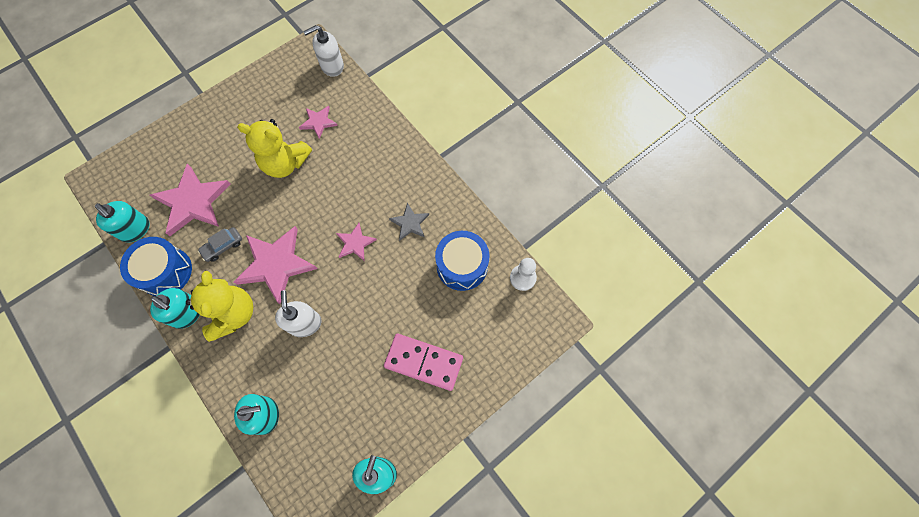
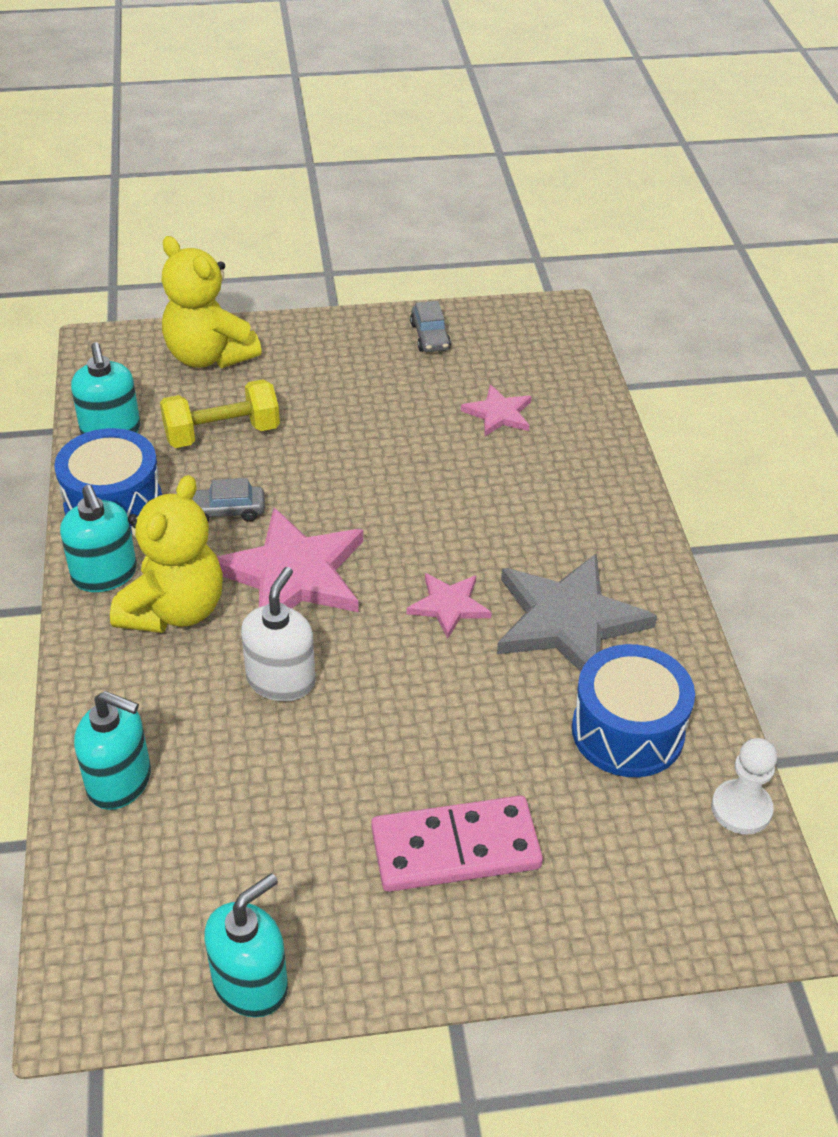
camera: 30 degrees right, 25 degrees down
pink star [150,164,230,236] -> yellow dumbbell [160,379,280,448]
yellow teddy bear [237,119,312,178] -> yellow teddy bear moved to [162,236,262,368]
white soap dispenser [303,25,344,77] -> none
pink domino [384,334,463,391] -> pink domino turned 60 degrees counterclockwise [371,796,543,892]
grey star [389,203,429,241] -> grey star [497,553,657,672], size x1.93
none -> grey car [410,301,451,352]

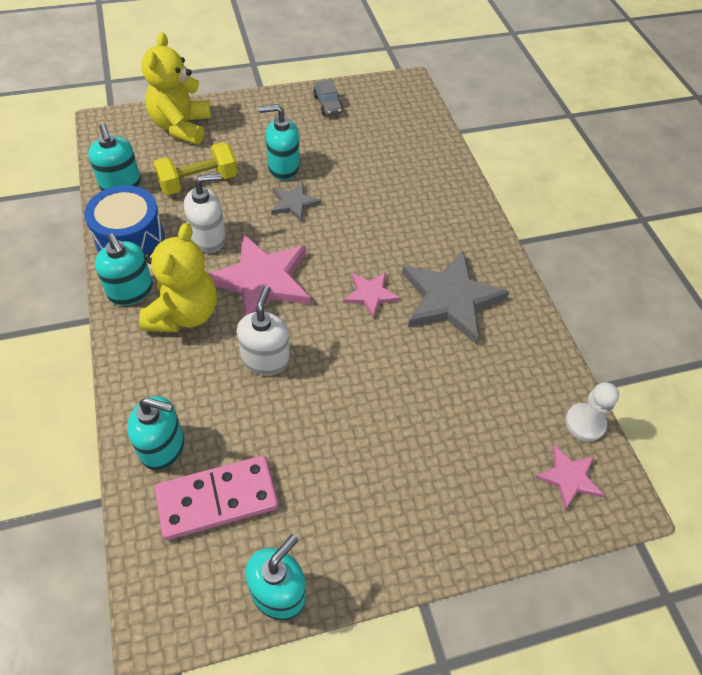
camera: 10 degrees left, 10 degrees up
yellow teddy bear [162,236,262,368] -> yellow teddy bear turned 60 degrees clockwise [141,32,211,145]
grey car [192,478,265,522] -> white soap dispenser [184,174,226,253]
pink domino [371,796,543,892] -> pink domino moved to [154,456,278,540]
pink star [461,385,532,437] -> pink star moved to [535,445,604,510]
blue drum [572,644,695,777] -> none
none -> turquoise soap dispenser [259,104,300,180]
none -> grey star [271,182,321,222]

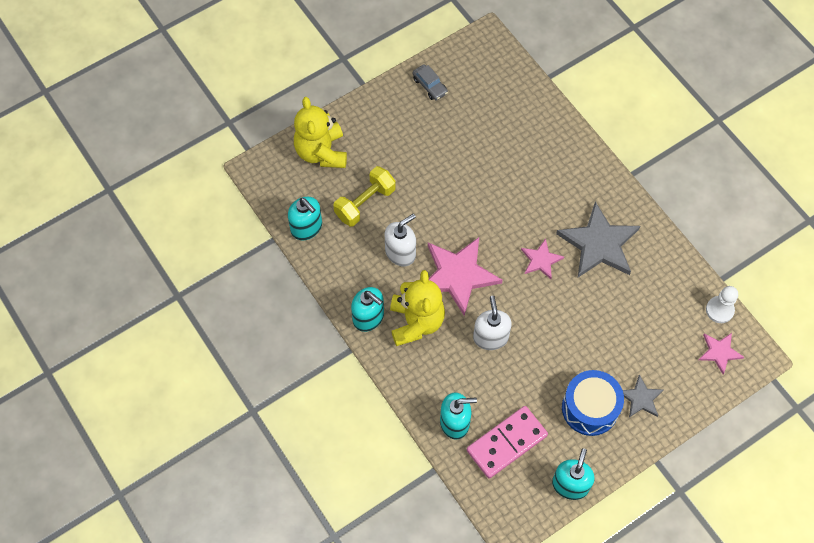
camera: 15 degrees left, 10 degrees up
blue drum [84,185,165,255] -> blue drum moved to [562,370,624,436]
turquoise soap dispenser [259,104,300,180] -> none
grey star [271,182,321,222] -> grey star moved to [623,374,664,418]

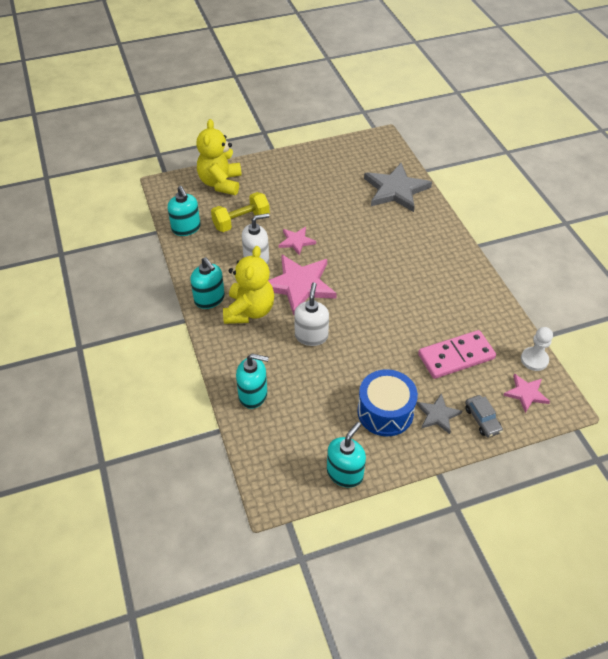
camera: 15 degrees right, 15 degrees down
grey car [412,65,448,101] -> grey car moved to [465,395,503,438]
pink domino [467,406,548,479] -> pink domino moved to [418,330,496,379]
pink star [521,239,564,279] -> pink star moved to [279,227,316,255]
grey star [556,201,640,277] -> grey star moved to [364,163,432,212]

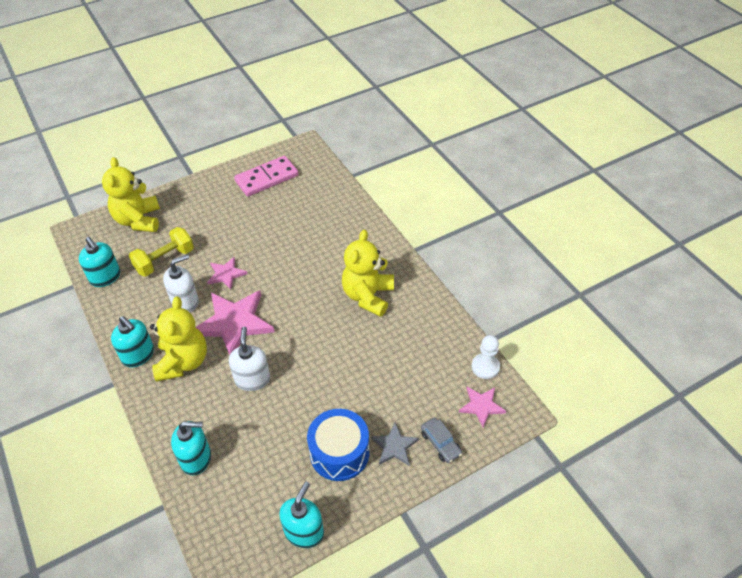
camera: 10 degrees left, 0 degrees up
grey star [364,163,432,212] -> none
pink domino [418,330,496,379] -> pink domino moved to [234,156,298,197]
none -> yellow teddy bear [342,230,394,317]

